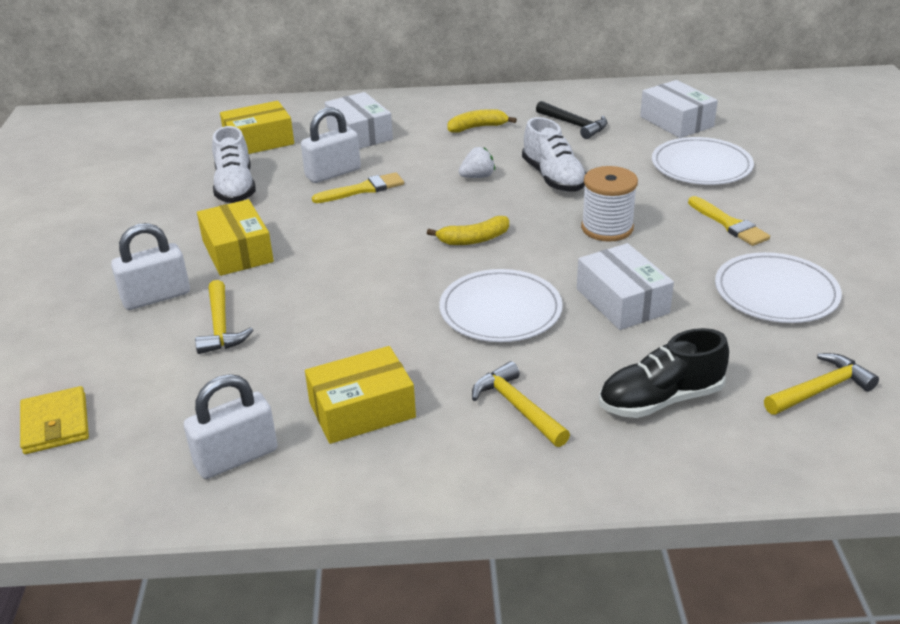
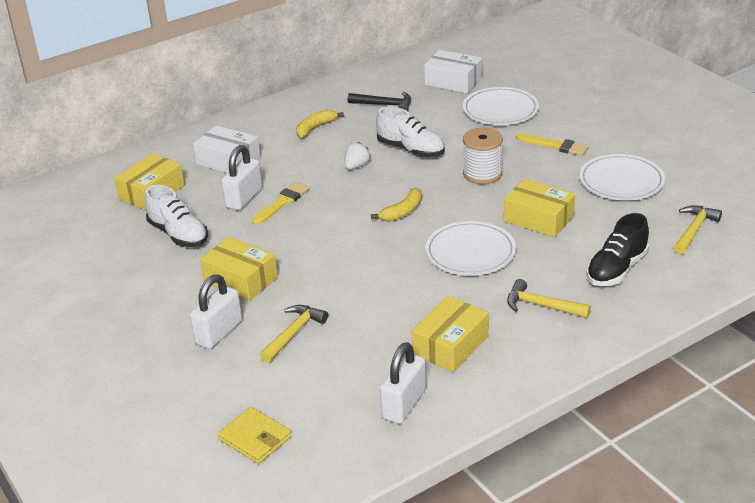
camera: 30 degrees left, 0 degrees up
yellow hammer [195,280,253,354] -> yellow hammer turned 105 degrees counterclockwise [260,305,328,363]
white box [577,243,674,330] -> yellow box [504,179,575,237]

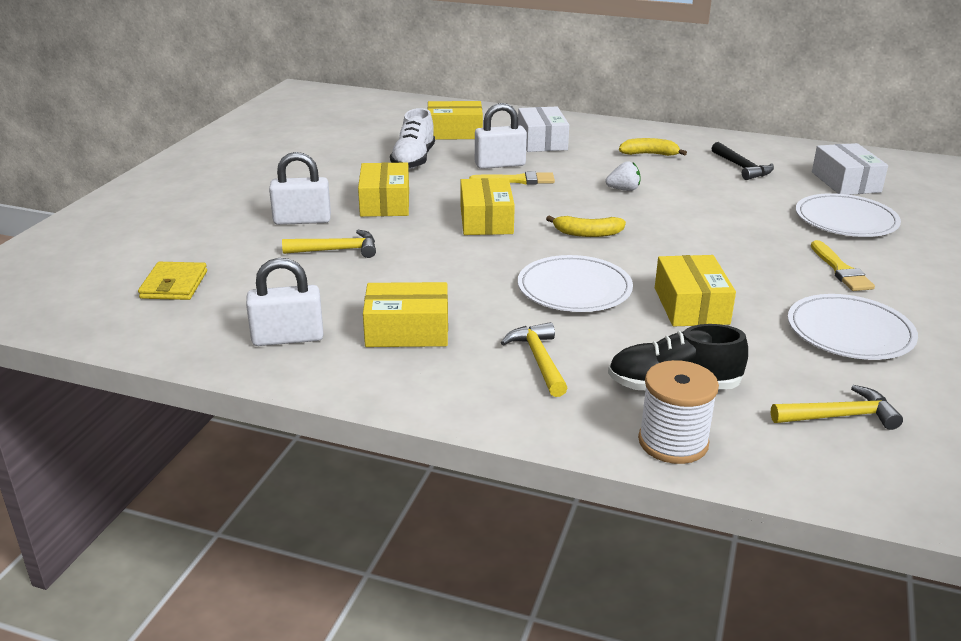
camera: 50 degrees right, 5 degrees down
white shoe [376,107,445,157] -> none
white spool [463,128,503,184] -> white spool moved to [638,360,719,464]
none -> yellow box [461,178,515,235]

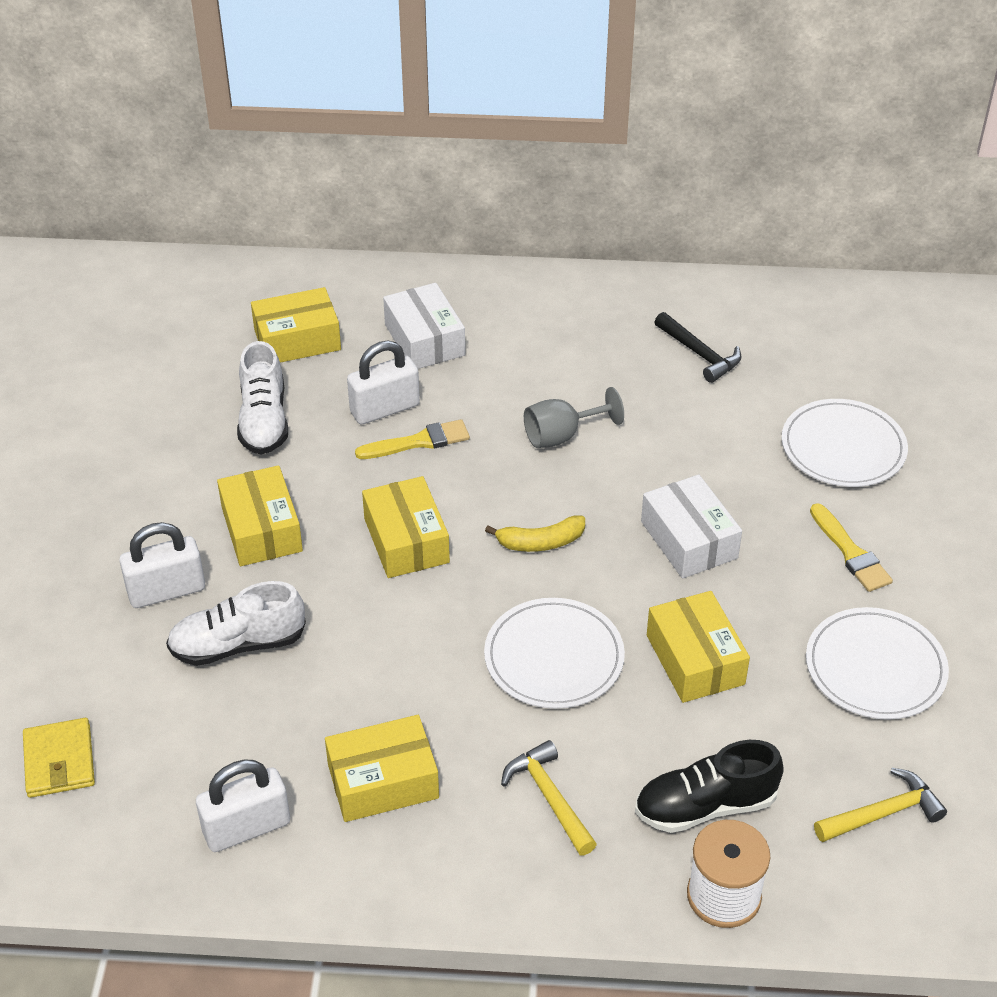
camera: 15 degrees left, 15 degrees up
yellow hammer [282,230,376,258] -> white shoe [166,581,306,666]
white strawberry [605,161,640,191] -> grey goblet [524,387,624,448]
yellow banana [619,138,687,156] -> none
white box [812,143,888,195] -> white box moved to [641,474,742,579]

